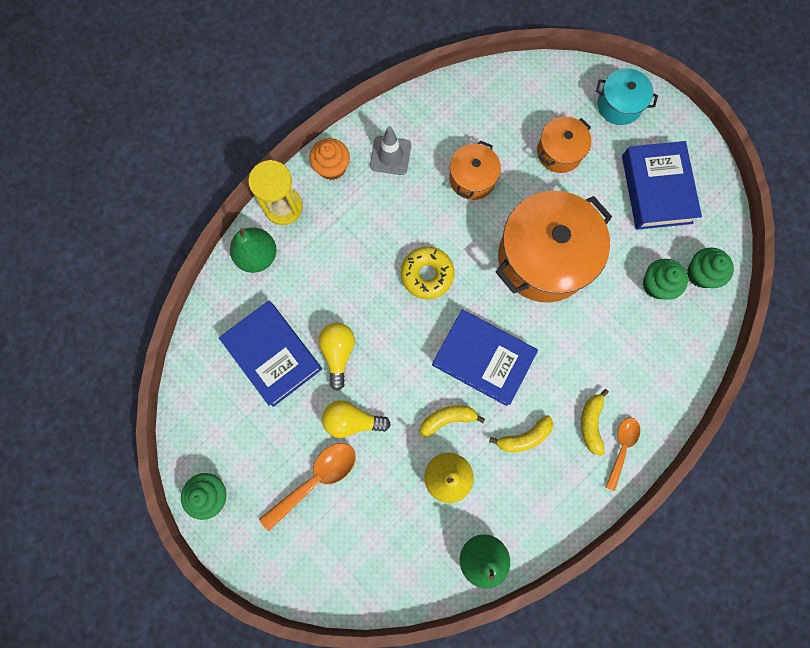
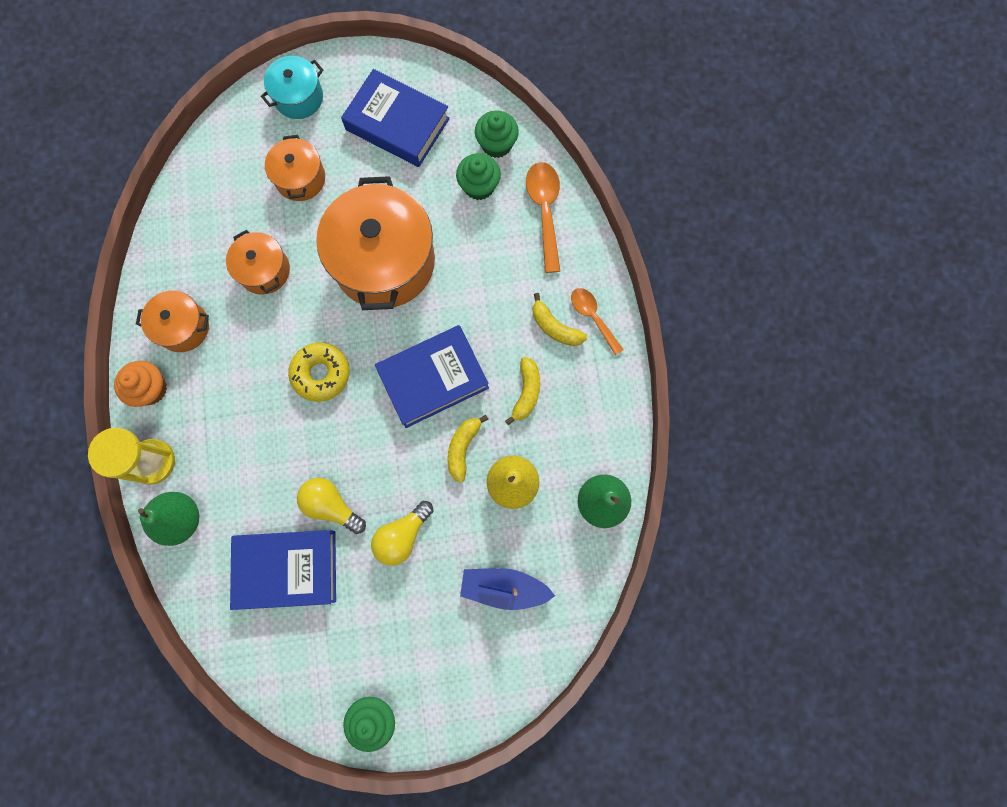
camera: 55 degrees left, 0 degrees up
orange spoon [259,443,356,531] -> orange spoon moved to [526,162,560,273]
grey traffic cone [370,126,411,175] -> orange pot [136,291,209,352]
none -> blue boat [460,568,555,610]

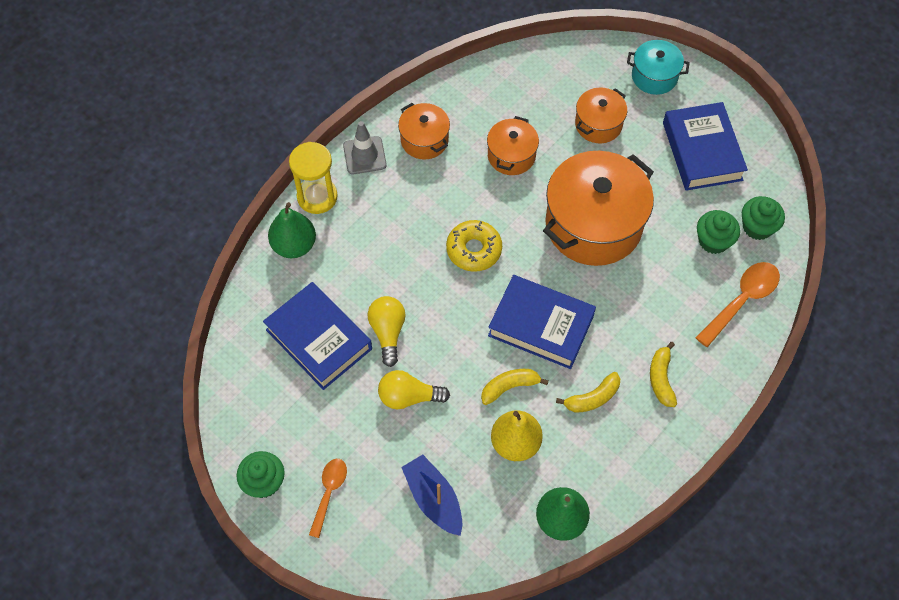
camera: 50 degrees right, 15 degrees down
orange cupcake [114,361,167,407] -> grey traffic cone [343,121,387,174]
orange spoon [571,288,624,355] -> orange spoon moved to [309,459,347,538]

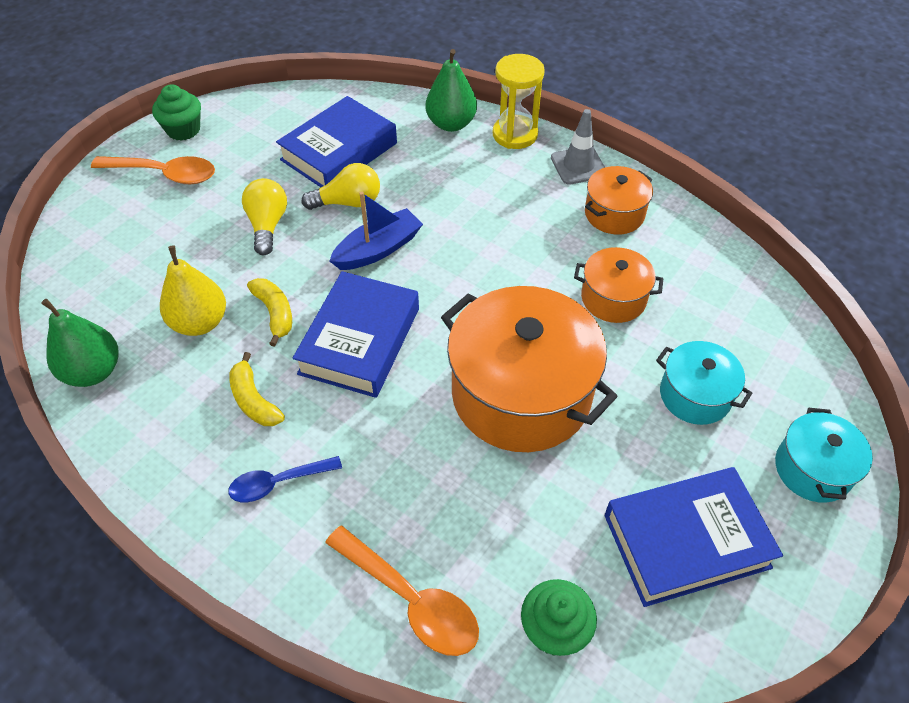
camera: 85 degrees right, 10 degrees down
orange spoon [309,459,347,538] -> orange spoon [91,156,215,184], size x1.52
blue boat [401,454,462,536] -> blue boat moved to [329,192,423,270]
yellow donut [446,220,502,272] -> none
orange pot [575,88,627,143] -> turquoise pot [656,341,752,425]
yellow banana [650,342,677,407] -> blue spoon [228,456,342,502]
green cupcake [697,210,740,254] -> none

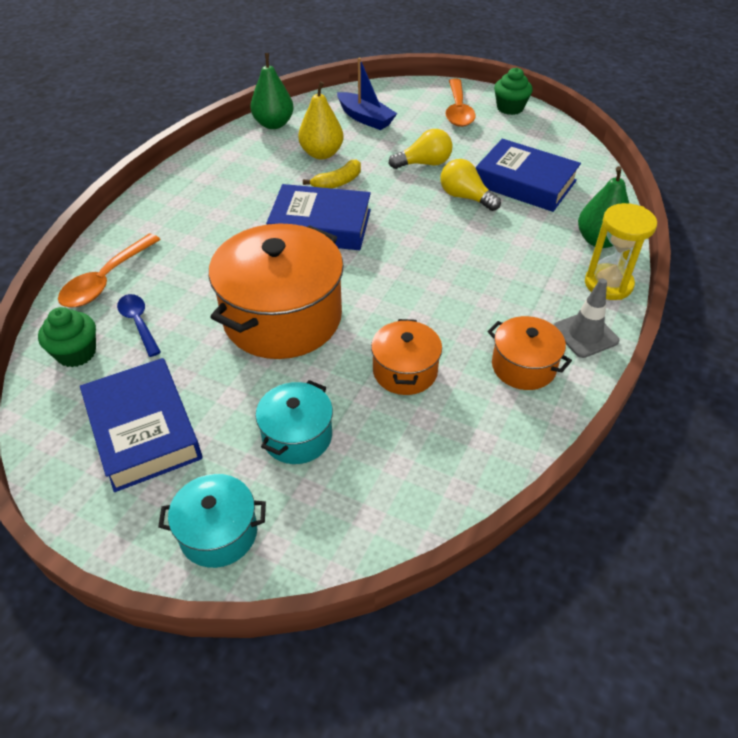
camera: 80 degrees right, 5 degrees down
blue spoon [228,456,342,502] -> blue spoon moved to [117,294,161,357]
yellow banana [229,352,285,426] -> none
yellow light bulb [302,163,380,210] -> yellow light bulb turned 150 degrees clockwise [441,159,501,211]
blue boat [329,192,423,270] -> blue boat moved to [337,57,397,130]

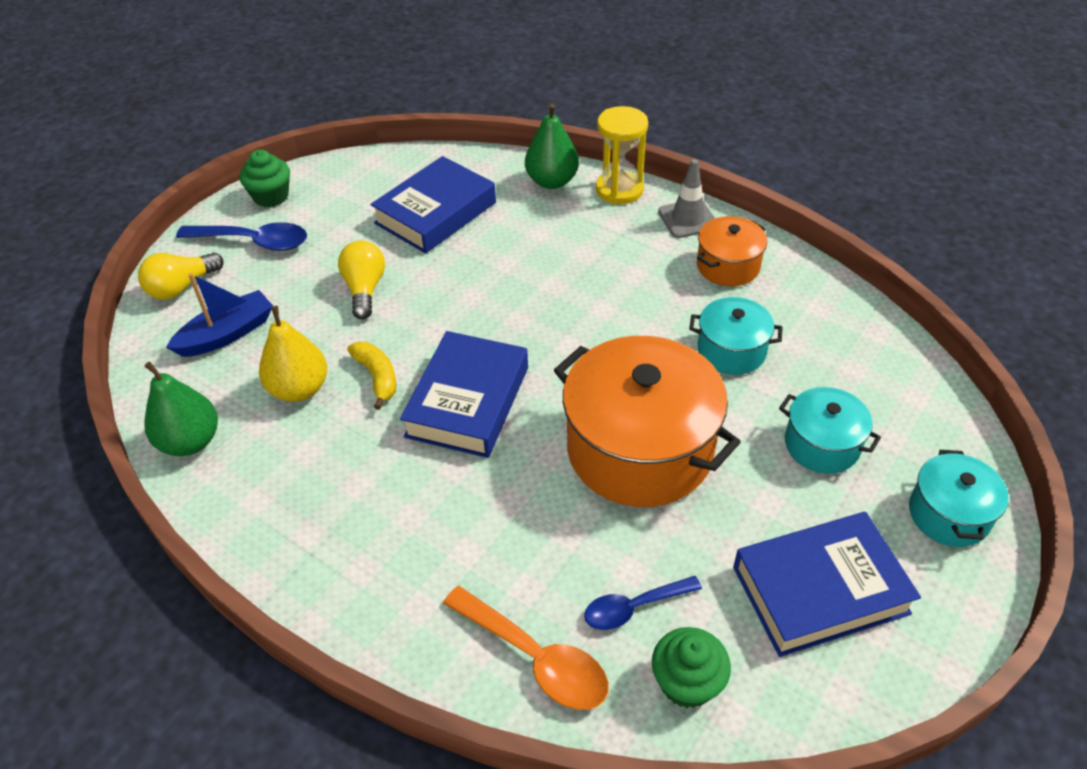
camera: 80 degrees left, 0 degrees up
orange pot [371,319,442,395] -> turquoise pot [689,297,783,375]
yellow light bulb [441,159,501,211] -> yellow light bulb moved to [138,253,224,300]
orange spoon [446,79,476,127] -> blue spoon [176,222,307,251]

